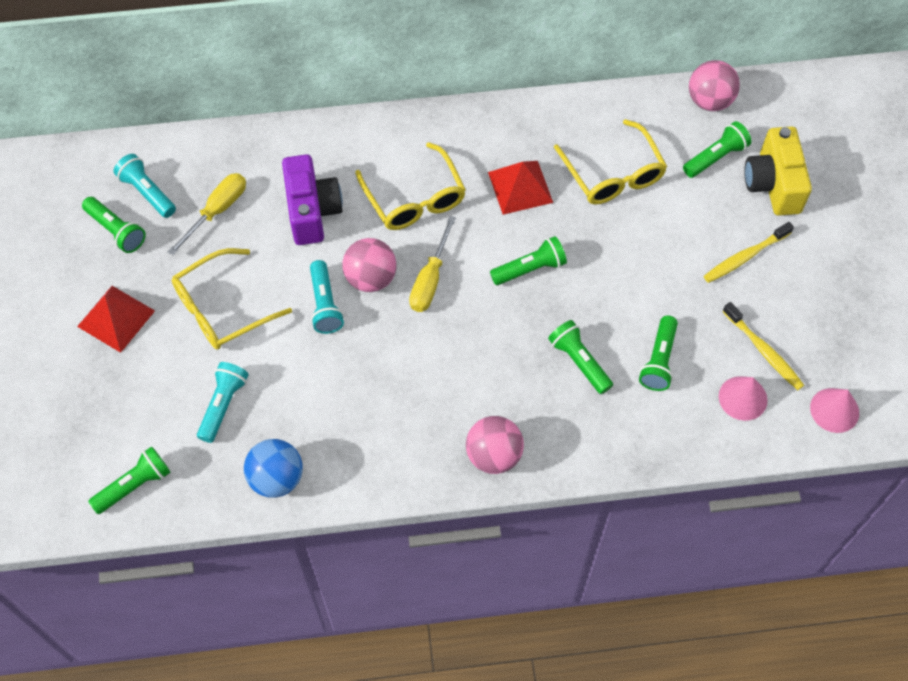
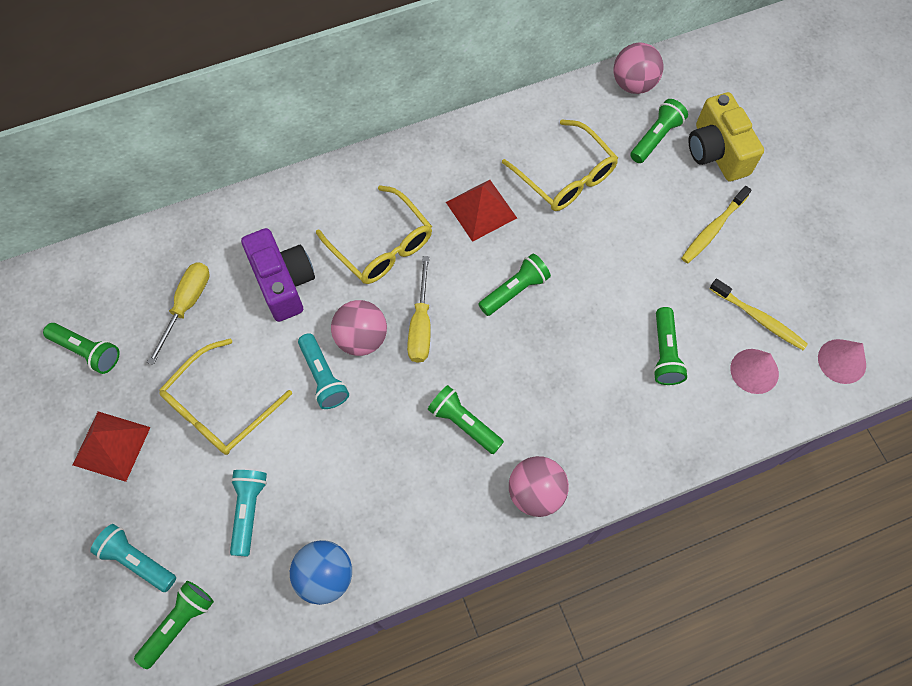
camera: 15 degrees left, 5 degrees up
turquoise flashlight [114,154,176,218] -> turquoise flashlight moved to [90,524,176,592]
green flashlight [548,320,613,394] -> green flashlight moved to [428,385,504,454]

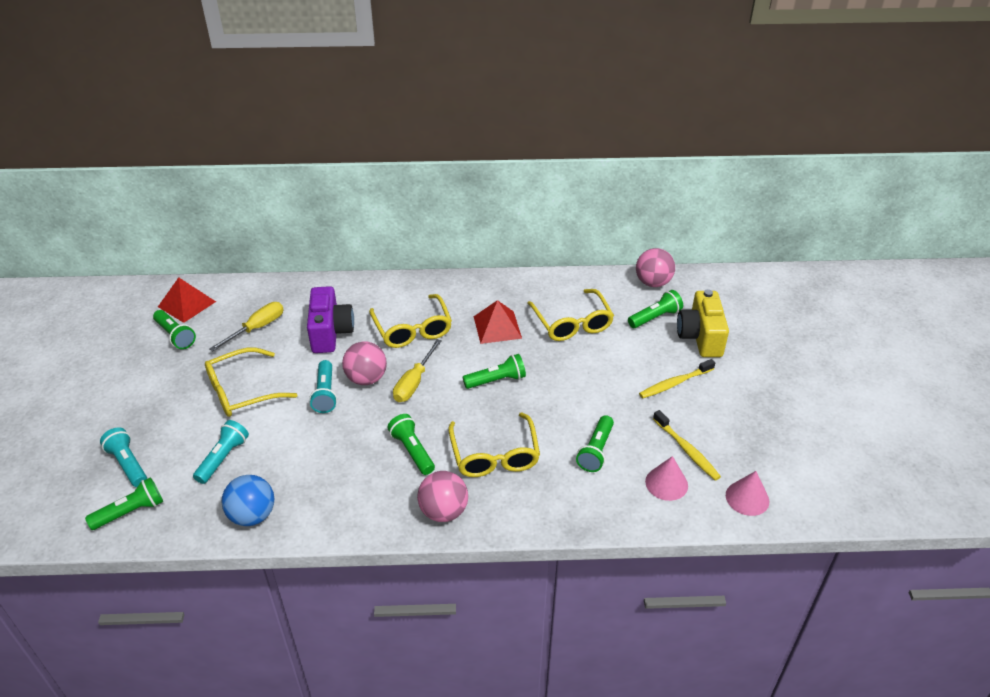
camera: 20 degrees right, 25 degrees down
red pyramid [73,411,151,482] -> red pyramid moved to [158,277,216,323]
none -> yellow glasses [448,412,540,477]

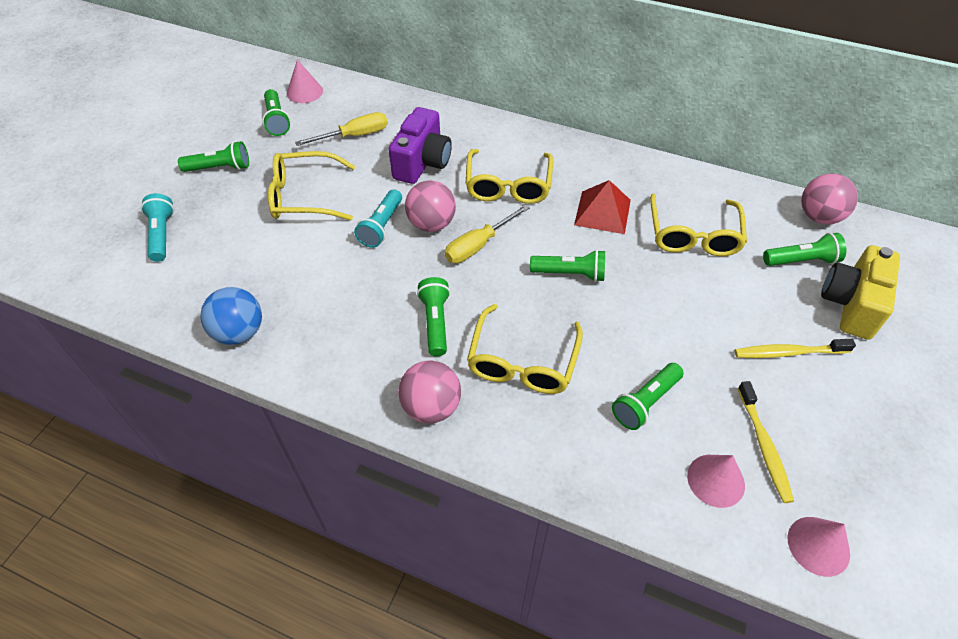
camera: 25 degrees right, 10 degrees up
green flashlight [85,477,163,530] -> green flashlight moved to [178,141,249,172]
red pyramid [158,277,216,323] -> pink cone [287,60,323,103]
turquoise flashlight [193,420,249,484] -> none

